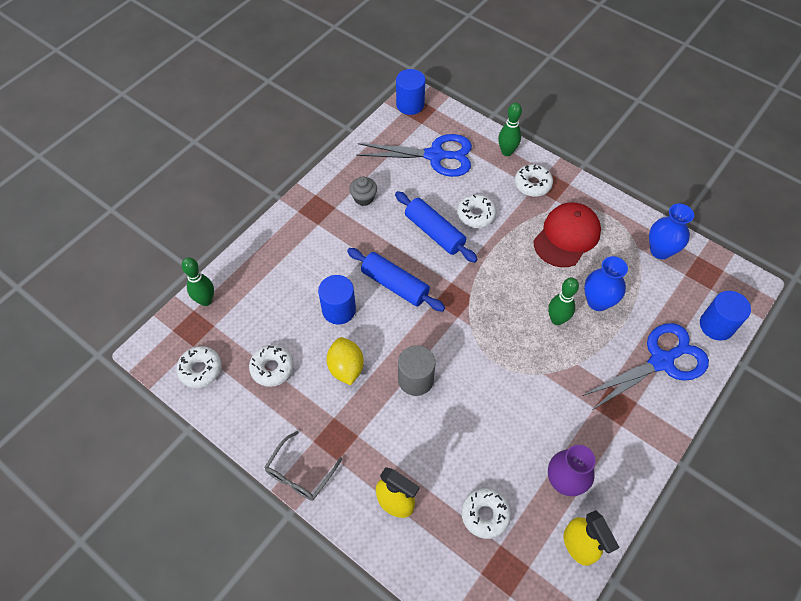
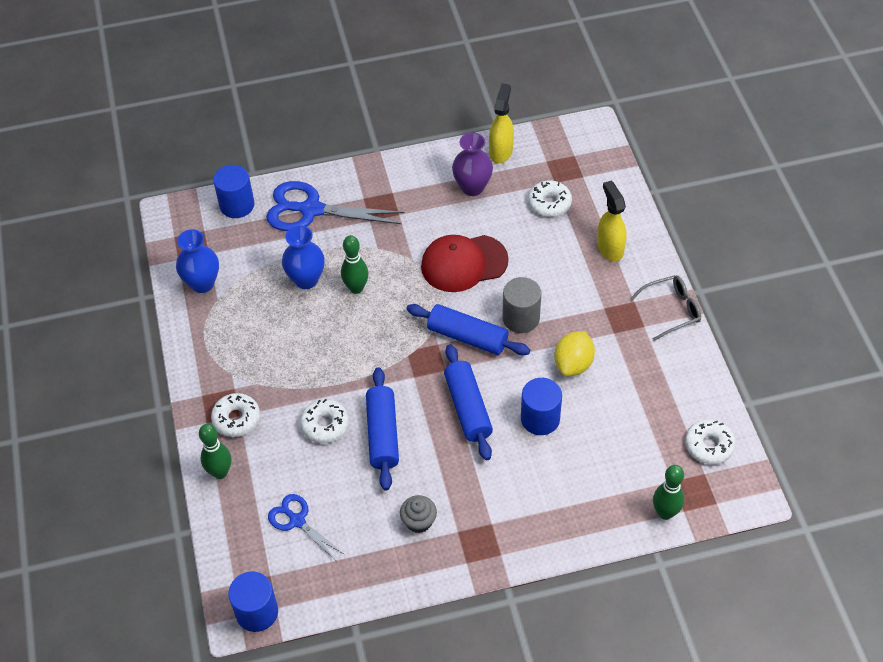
camera: 140 degrees left, 5 degrees down
white donut [249,345,294,387] -> none
blue scissors [356,134,472,177] -> blue scissors [268,494,345,560], size x0.56
red cap [533,203,601,267] -> red cap moved to [421,235,509,292]
none -> blue rolling pin [406,304,530,355]

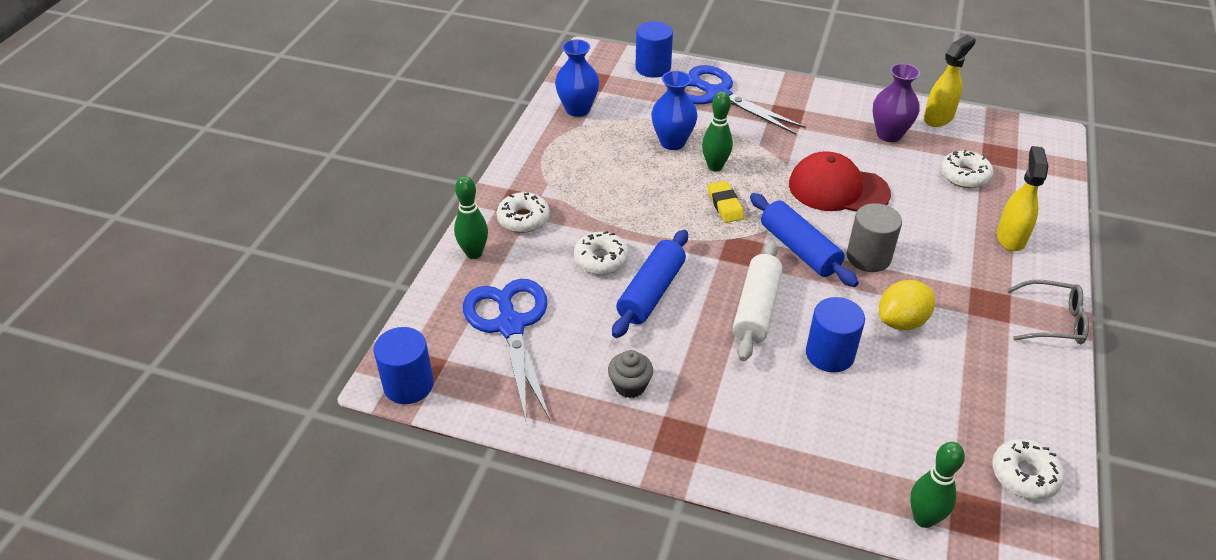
camera: 30 degrees right, 10 degrees down
blue scissors [268,494,345,560] -> blue scissors [463,279,550,421], size x1.77
blue rolling pin [444,344,493,460] -> white rolling pin [733,241,783,361]
none -> yellow eraser [708,181,744,223]

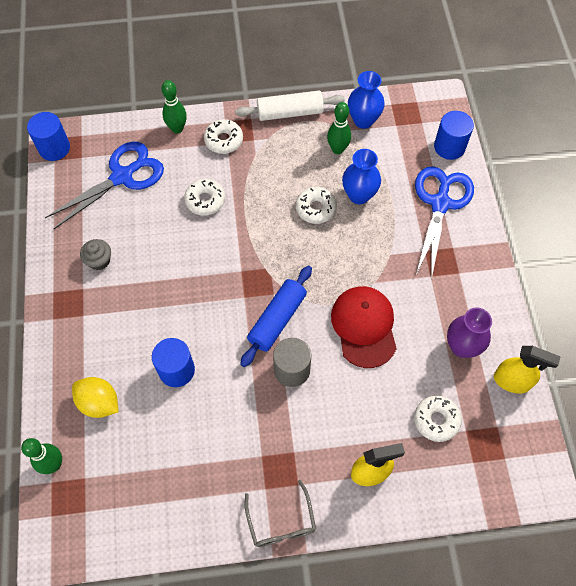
camera: 65 degrees right, 20 degrees up
blue rolling pin [612,230,688,338] -> none
green bowling pin [702,91,733,171] -> green bowling pin moved to [327,102,351,154]
yellow eraser [708,181,744,223] -> none
white rolling pin [733,241,783,361] -> white rolling pin moved to [235,91,345,121]
yellow lemon [879,280,935,330] -> yellow lemon moved to [72,377,118,418]
white donut [992,439,1064,500] -> white donut moved to [296,187,337,224]

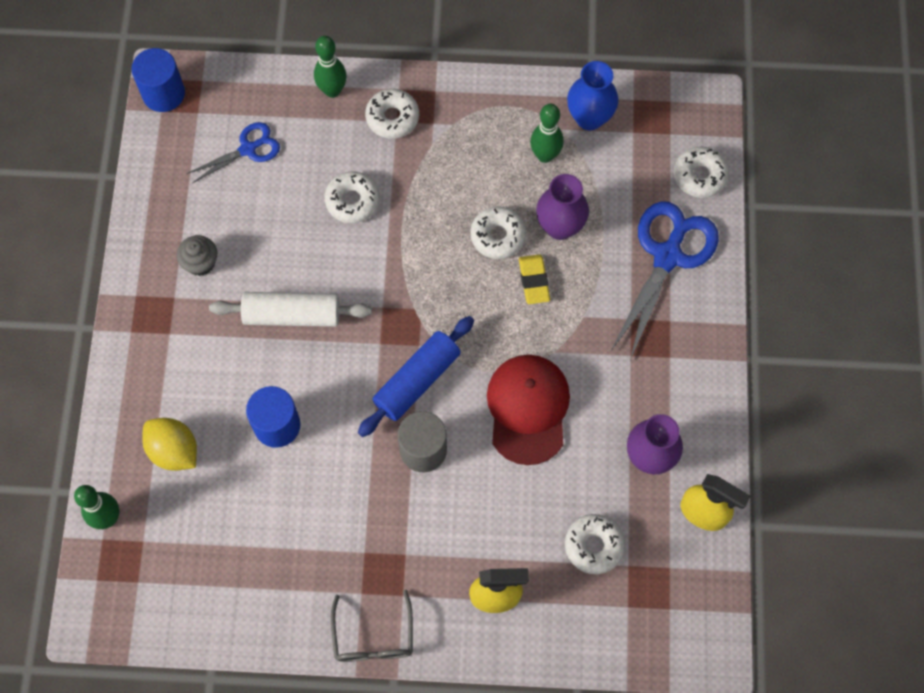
camera: 10 degrees right, 5 degrees up
blue scissors [45,142,164,229] -> blue scissors [186,122,280,183], size x0.56
white rolling pin [235,91,345,121] -> white rolling pin moved to [209,292,372,327]
blue vase [342,149,381,204] -> purple vase [536,174,589,240]
blue cylinder [434,111,474,160] -> white donut [674,146,729,198]
none -> yellow eraser [519,254,550,304]

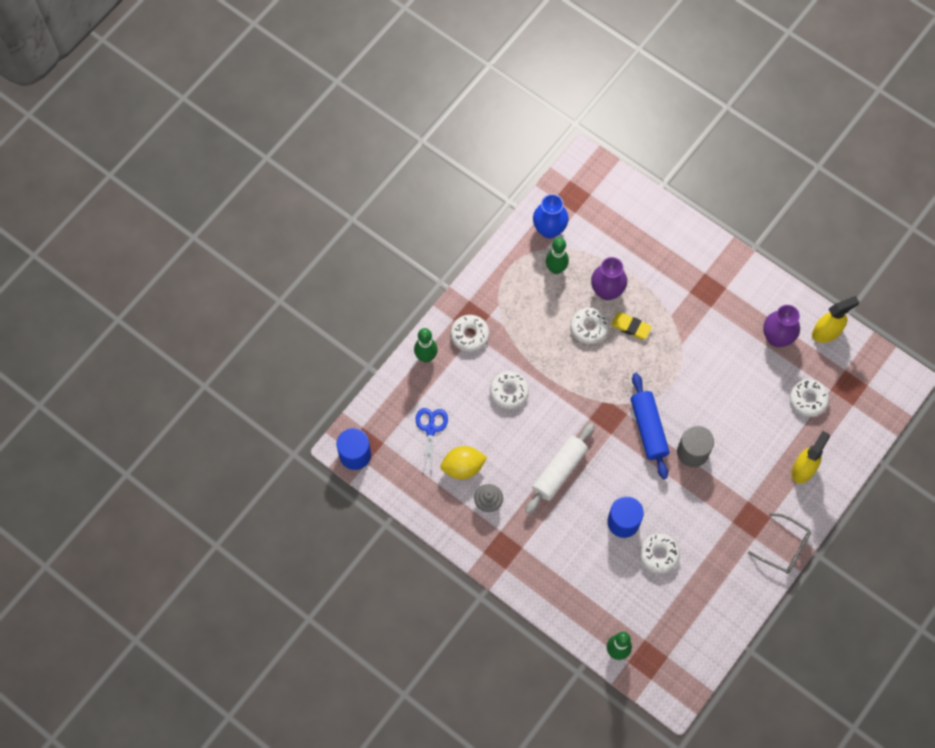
camera: 55 degrees left, 0 degrees up
yellow lemon [142,418,197,471] -> yellow lemon moved to [440,446,487,479]
red cap [487,355,570,465] -> none
blue scissors [611,201,719,360] -> none
white donut [674,146,729,198] -> white donut moved to [639,533,680,574]

